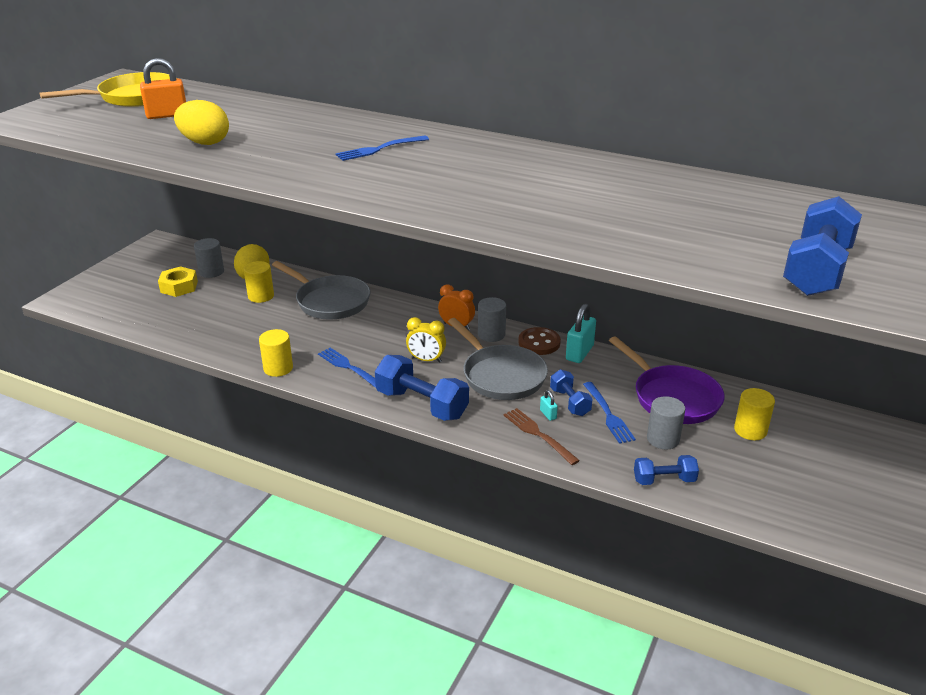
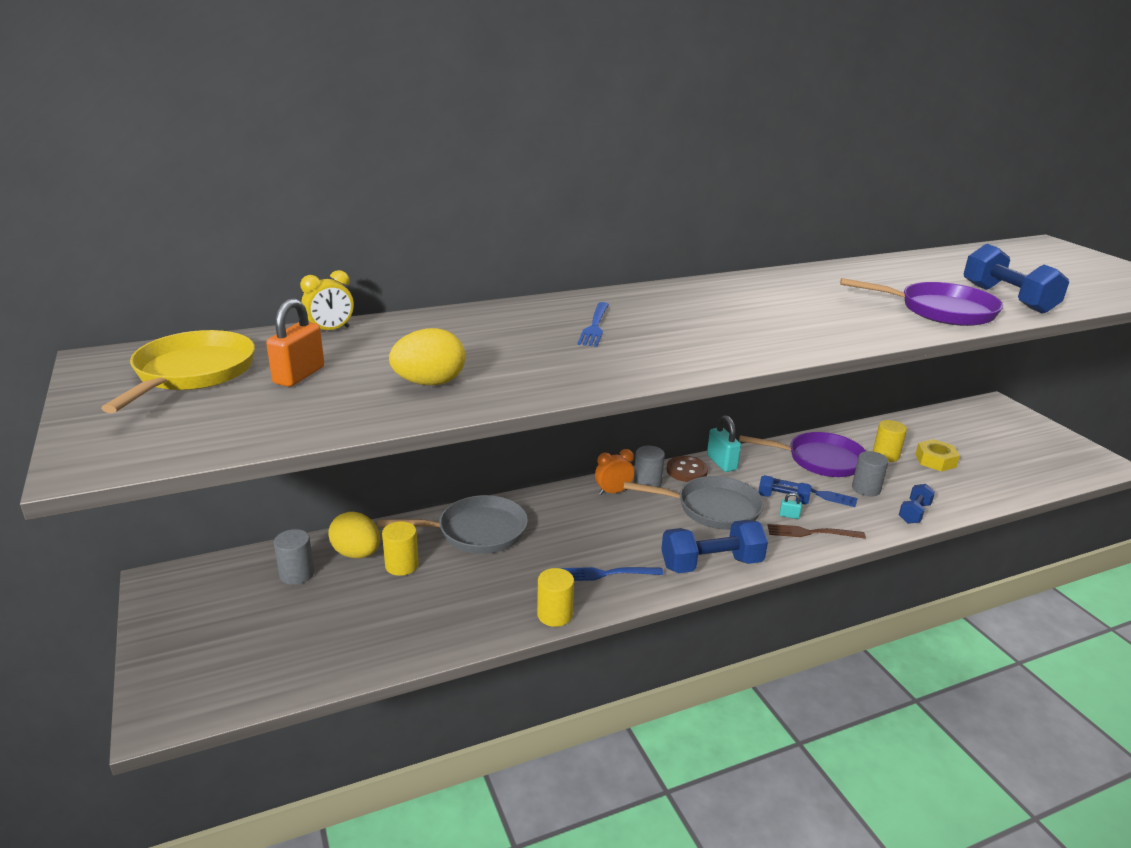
camera: 50 degrees left, 5 degrees down
yellow nut [158,266,198,297] -> yellow nut moved to [915,439,960,471]
yellow clock [406,317,446,363] -> yellow clock moved to [300,270,354,330]
none -> purple pan [840,278,1003,326]

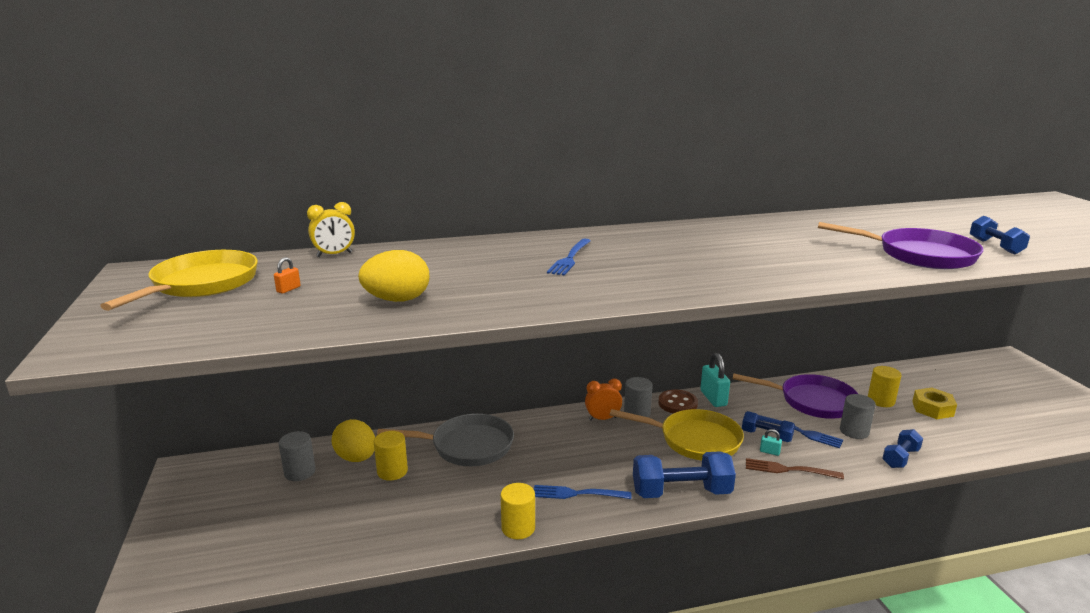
camera: 10 degrees right, 5 degrees down
orange padlock [266,298,324,387] -> orange padlock [274,257,301,294], size x0.48
grey pan [623,476,764,530] -> yellow pan [610,409,744,460]
blue dumbbell [964,244,1069,314] -> blue dumbbell [970,216,1030,255], size x0.57

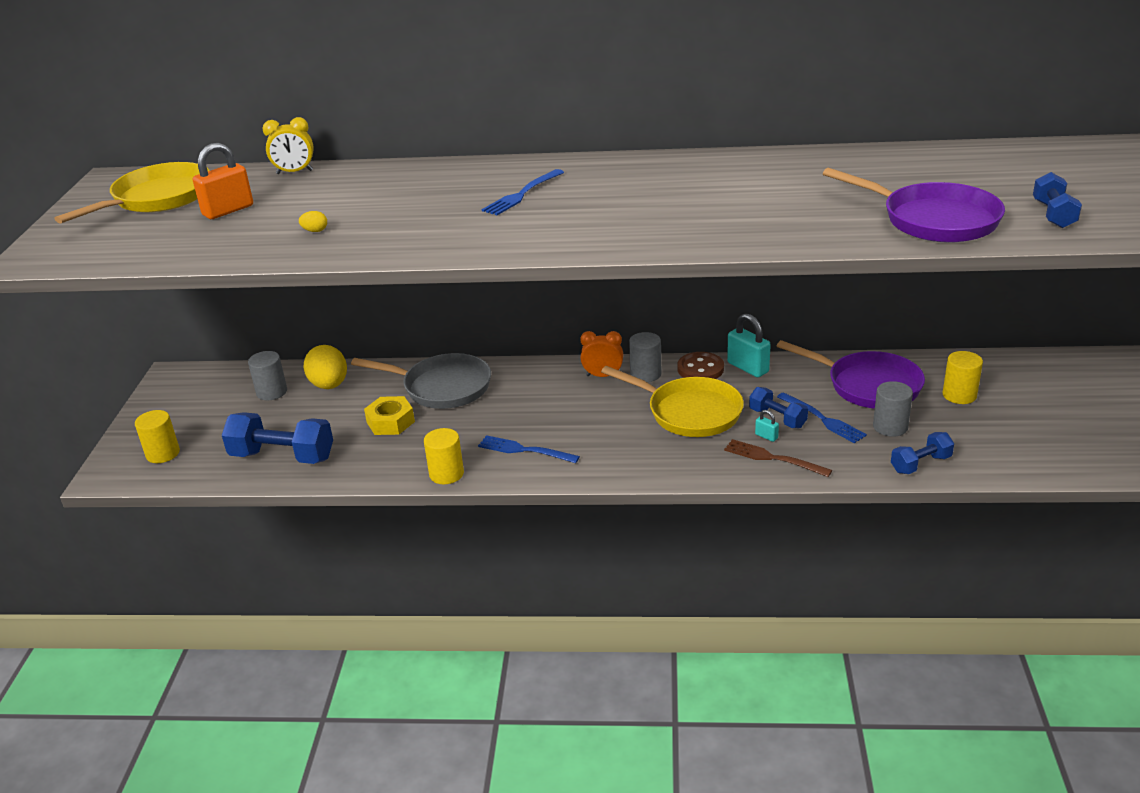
camera: 20 degrees right, 10 degrees up
orange padlock [274,257,301,294] -> orange padlock [193,143,253,219], size x2.10
yellow egg [358,250,429,302] -> yellow egg [299,211,327,232], size x0.41
yellow cylinder [374,431,408,481] -> yellow cylinder moved to [135,410,180,463]
blue dumbbell [633,451,736,498] -> blue dumbbell moved to [222,412,333,464]
turquoise padlock [700,353,730,407] -> turquoise padlock turned 45 degrees counterclockwise [727,314,771,377]
yellow nut [912,387,957,419] -> yellow nut moved to [364,396,415,435]

